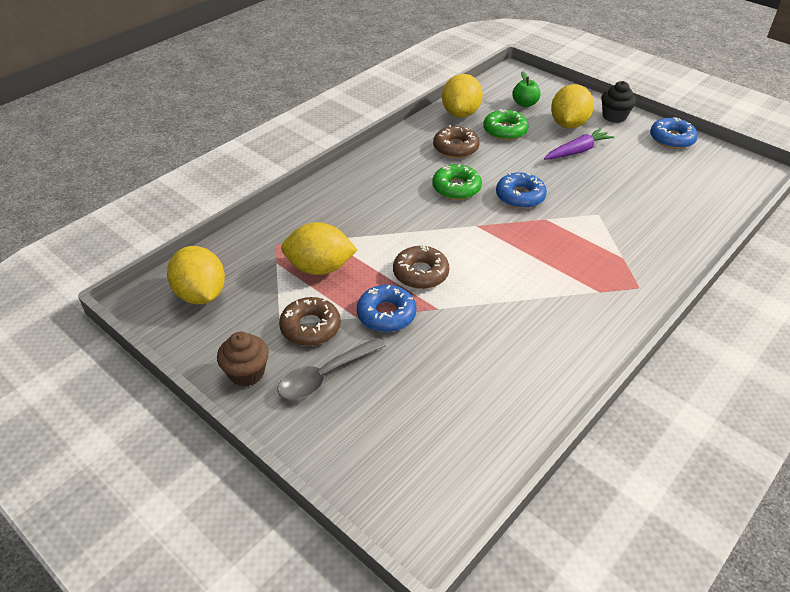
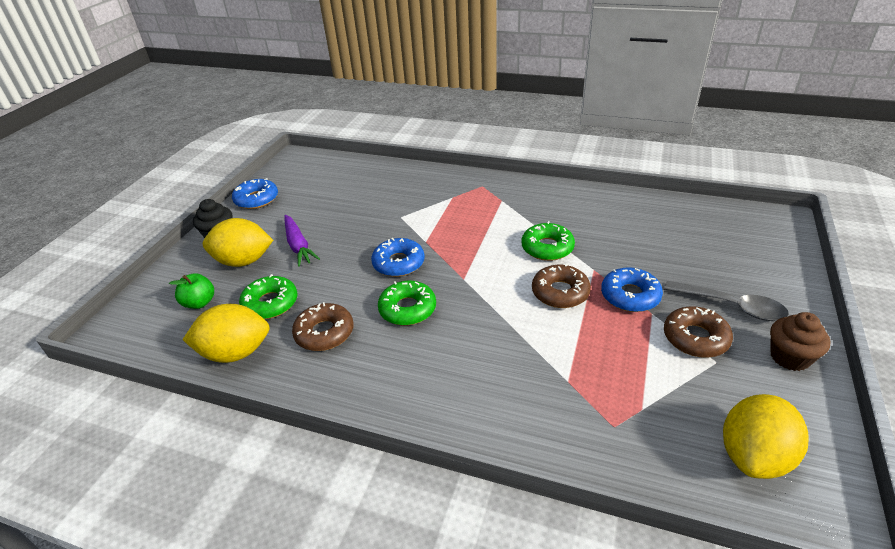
camera: 110 degrees left, 5 degrees down
yellow lemon [281,222,357,275] -> none
purple carrot [544,128,614,160] -> purple carrot turned 150 degrees counterclockwise [284,215,320,267]
none -> green donut [521,221,575,261]

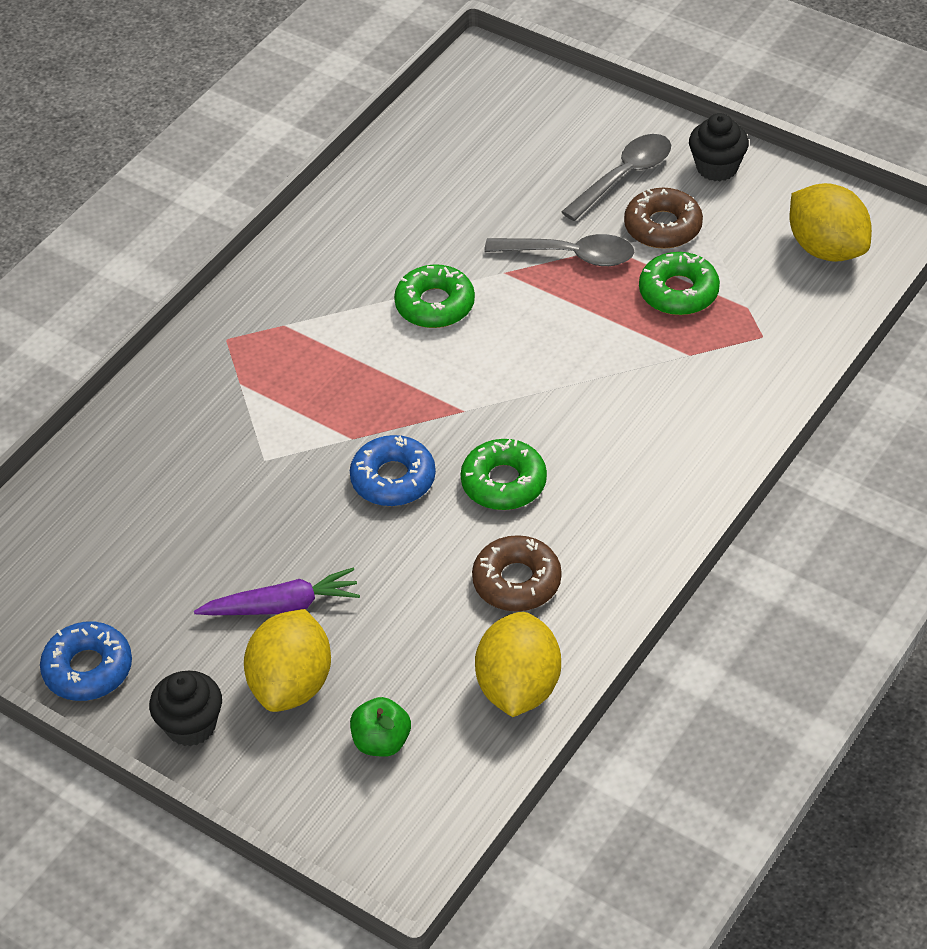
camera: 75 degrees left, 10 degrees up
green donut [239,274,298,319] -> green donut moved to [639,252,720,315]
brown donut [532,263,591,308] -> none
blue donut [601,267,663,312] -> grey spoon [485,234,634,266]
brown cupcake [770,312,830,371] -> black cupcake [689,113,749,181]

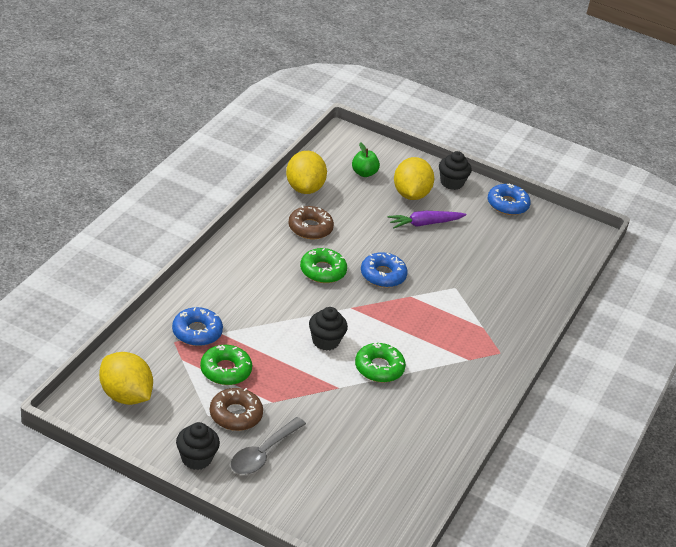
camera: 165 degrees right, 10 degrees down
grey spoon [485,234,634,266] -> none
none -> blue donut [172,307,223,346]
none -> black cupcake [309,307,348,351]

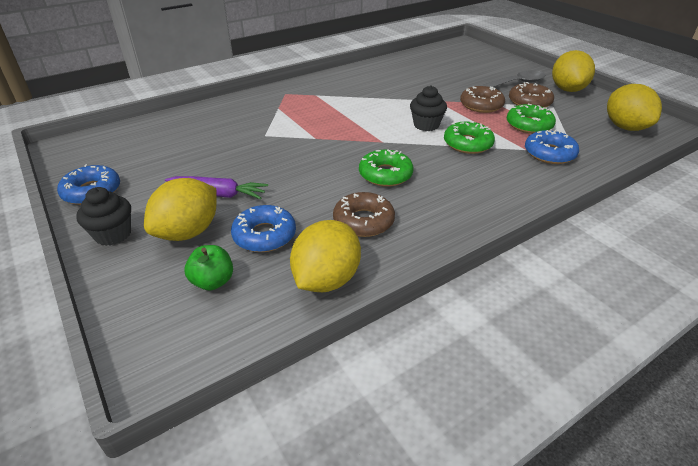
camera: 145 degrees left, 0 degrees up
black cupcake [176,422,220,470] -> yellow lemon [552,50,595,92]
green donut [355,343,406,383] -> green donut moved to [444,121,495,154]
blue donut [361,252,408,288] -> blue donut moved to [231,205,296,252]
none -> brown donut [460,86,505,113]

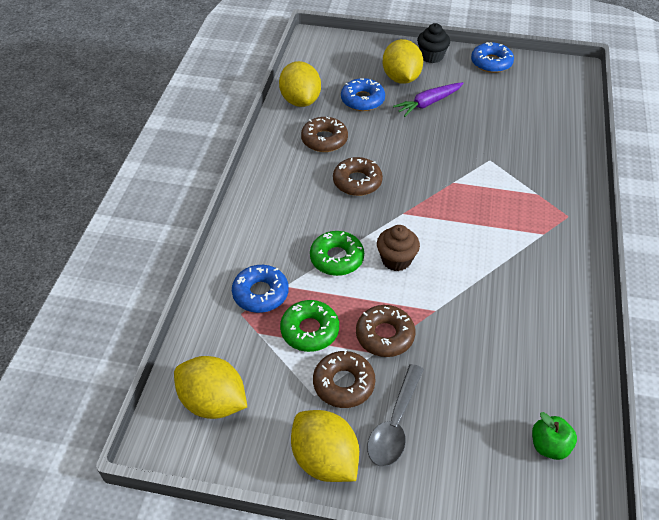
camera: 135 degrees right, 10 degrees up
green apple [185,245,233,291] -> green apple moved to [532,412,577,460]
green donut [359,149,414,187] -> brown donut [333,157,383,196]
black cupcake [410,85,447,131] -> brown cupcake [377,225,420,271]

